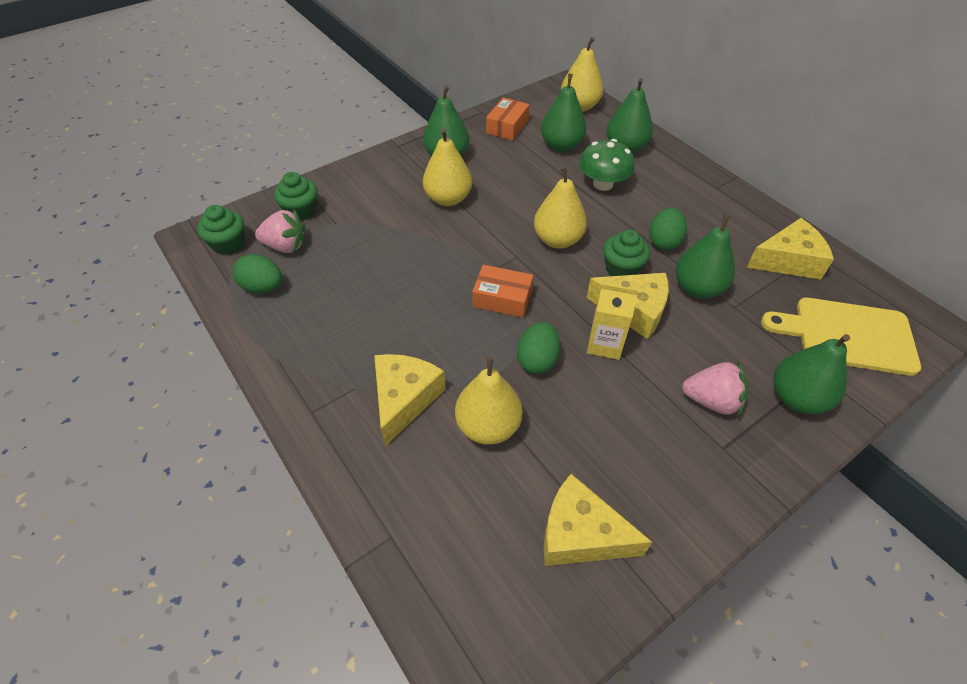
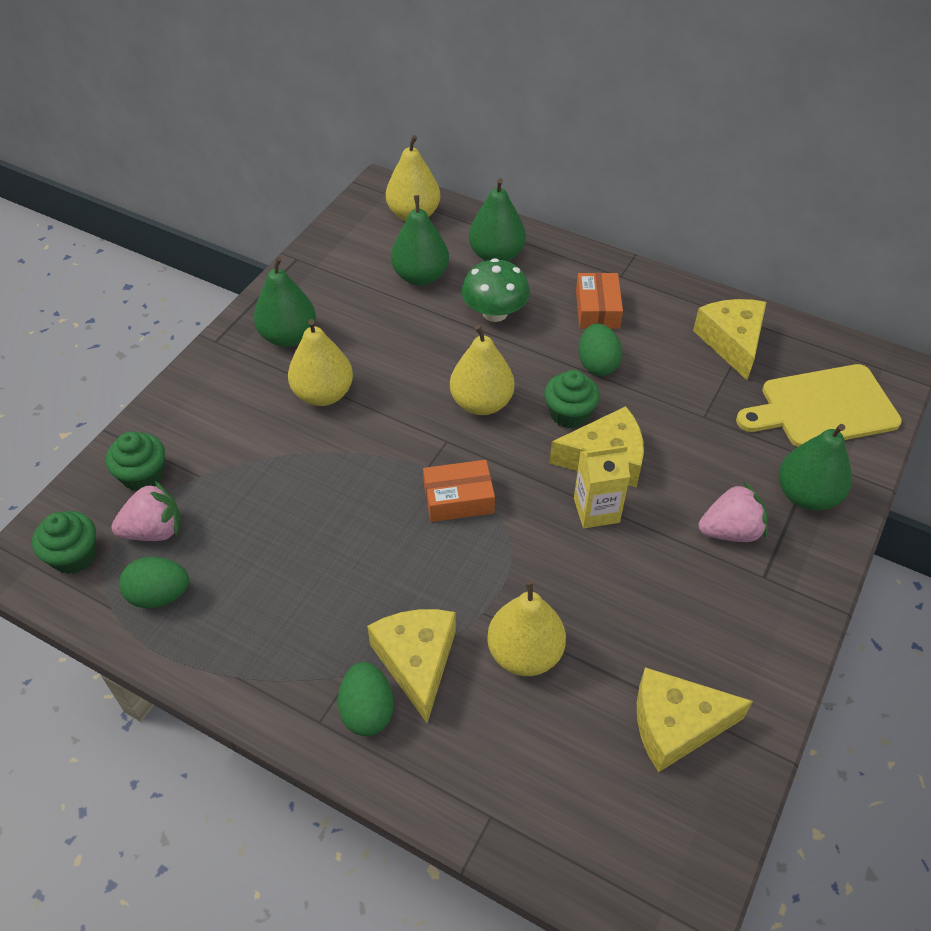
camera: 25 degrees left, 0 degrees up
orange box [486,97,530,141] -> orange box moved to [576,273,623,329]
green egg [517,322,560,374] -> green egg moved to [338,662,394,736]
green pear [676,214,735,299] -> none
yellow cheese [746,218,834,280] -> yellow cheese turned 60 degrees counterclockwise [693,299,766,380]

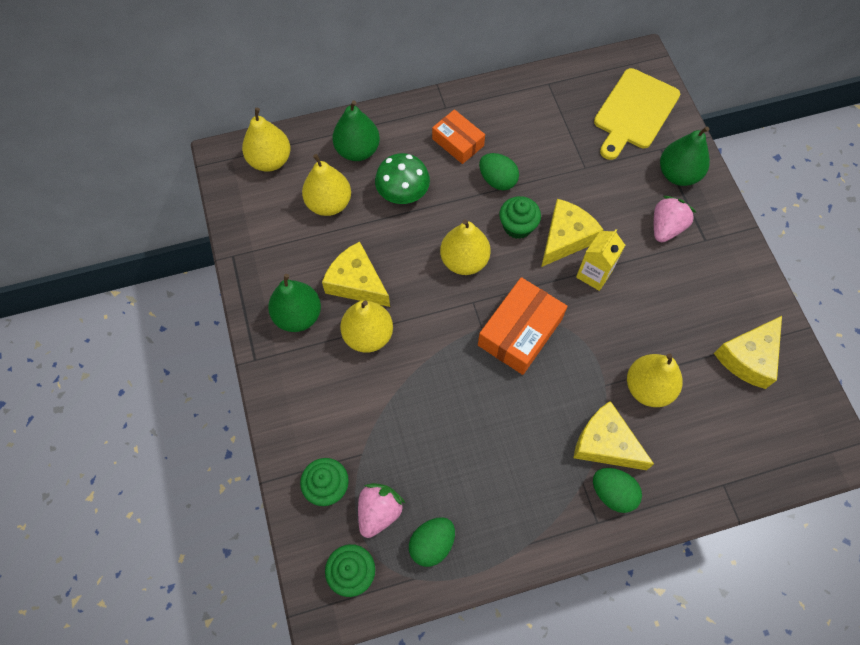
camera: 45 degrees left, 15 degrees up
green pear [391,195,449,286] -> yellow pear [302,154,351,216]
orange box [423,460,495,522] -> orange box [478,277,568,375], size x1.55
yellow cheese [693,299,766,380] -> yellow cheese moved to [322,242,390,307]

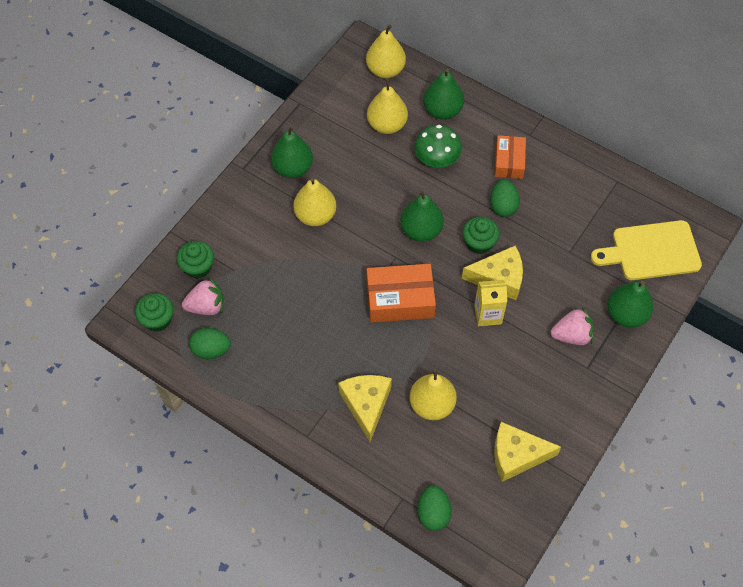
camera: 50 degrees right, 5 degrees down
yellow cheese [322,242,390,307] -> none
yellow pear [440,220,491,275] -> green pear [400,190,444,242]
green egg [593,468,642,513] -> green egg moved to [418,485,452,531]

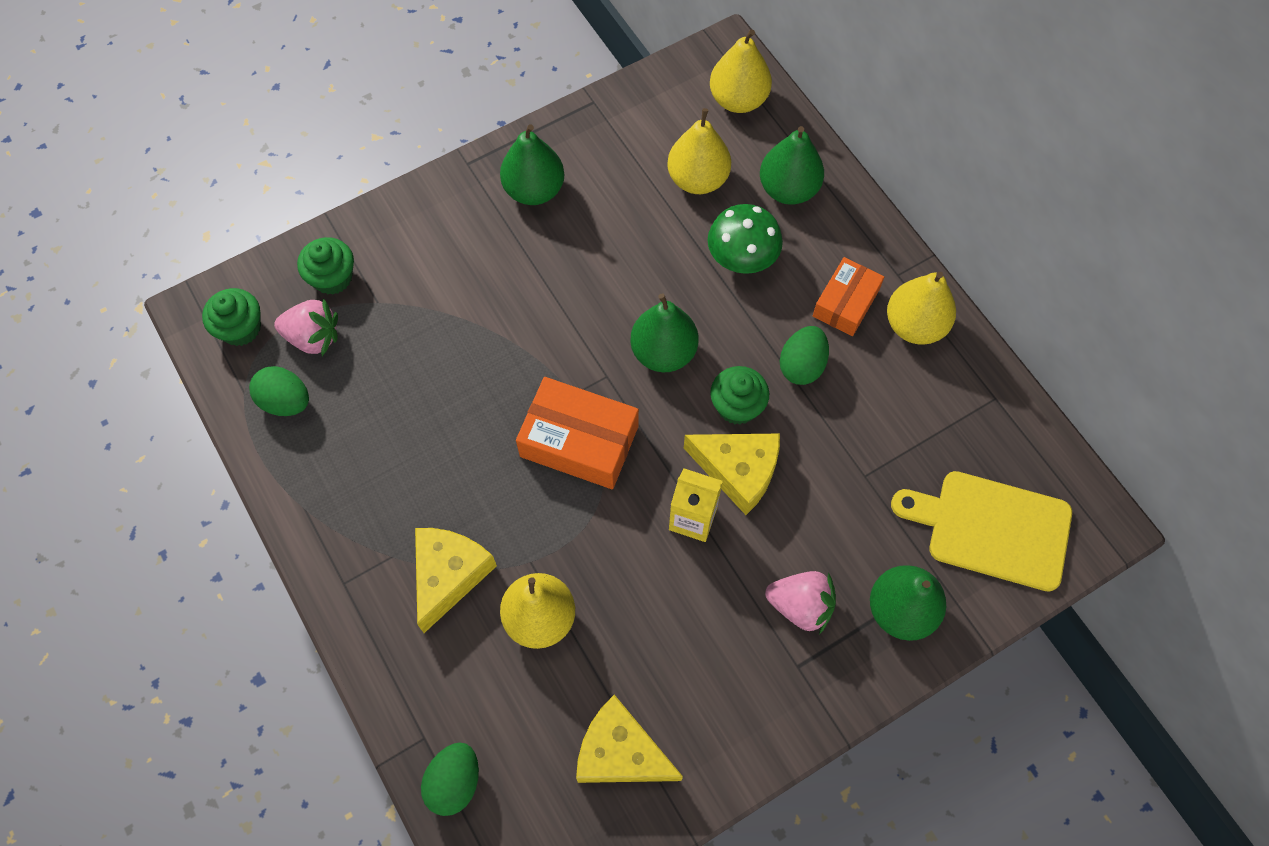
camera: 25 degrees right, 5 degrees up
yellow pear [293,177,336,226] -> yellow pear moved to [887,272,956,345]

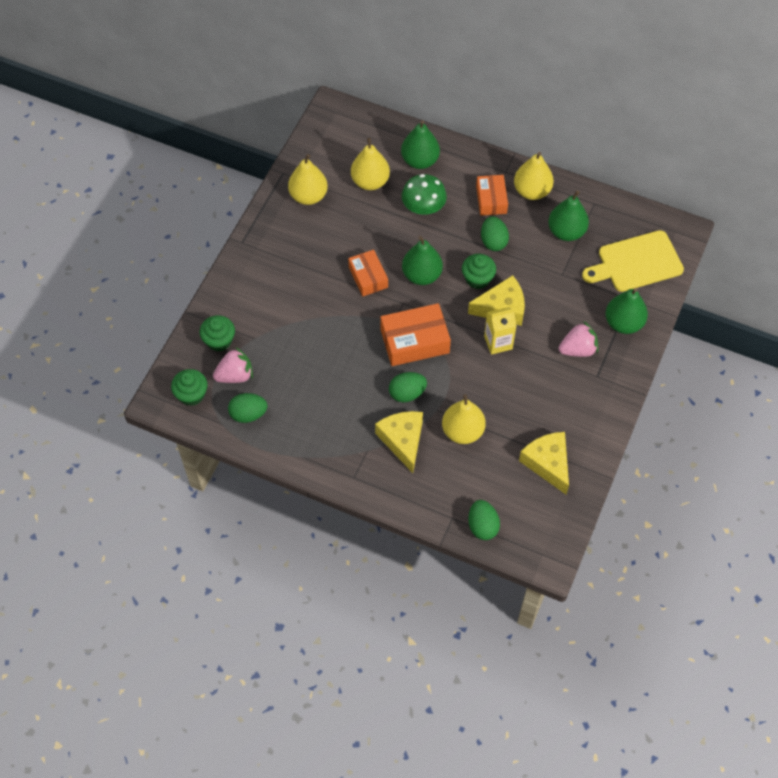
camera: 35 degrees left, 5 degrees down
green pear [500,124,564,205] -> green pear moved to [548,191,589,241]
yellow cheese [576,695,683,783] -> yellow cheese turned 75 degrees clockwise [519,432,569,494]
yellow pear [710,29,772,113] -> yellow pear moved to [288,154,328,205]
none -> orange box [348,250,388,296]
none -> green egg [389,372,427,403]

